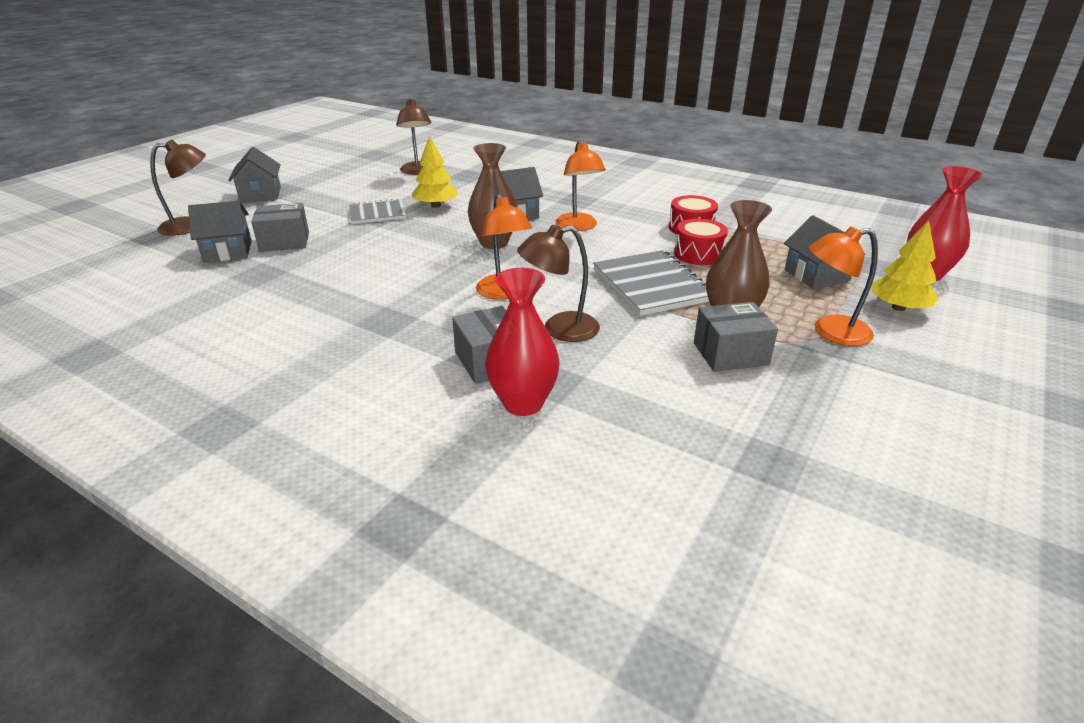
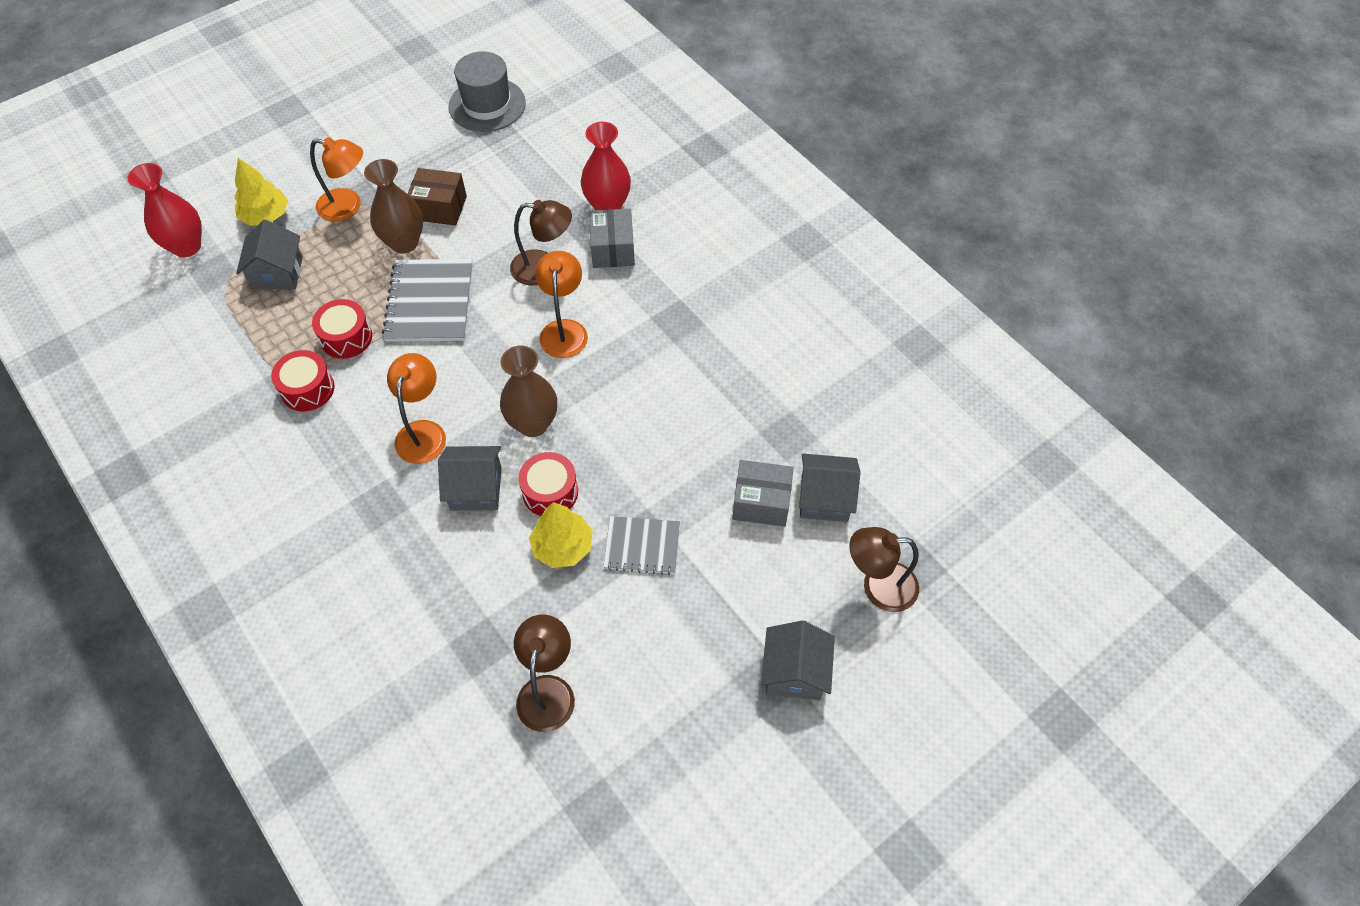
camera: 160 degrees left, 25 degrees up
grey box [694,302,778,372] -> brown box [408,168,467,226]
none -> grey hat [449,51,526,132]
none -> red drum [518,452,578,516]

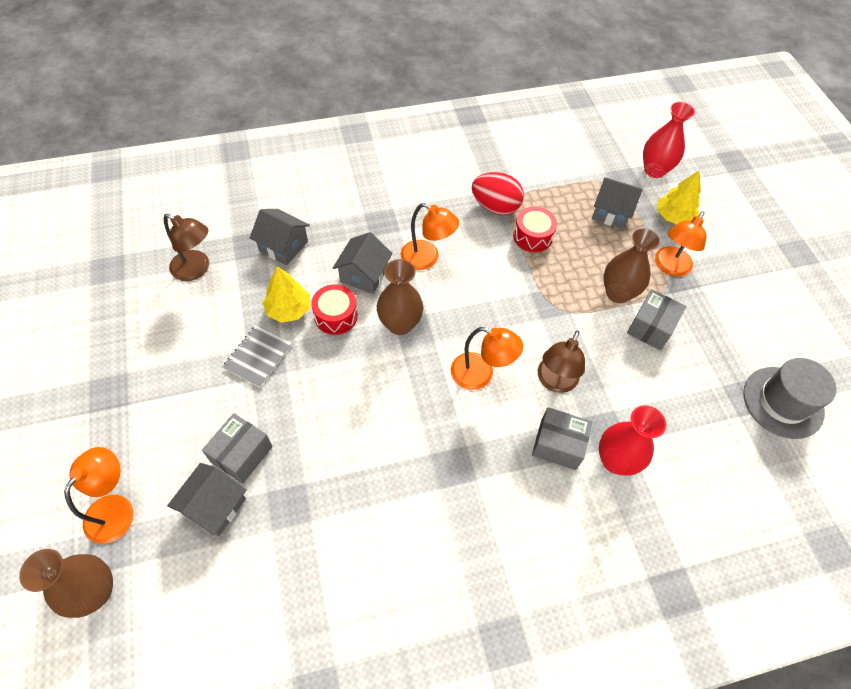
camera: 110 degrees right, 0 degrees up
red drum [271,350,335,411] -> red egg [472,172,524,215]
grey notebook [382,259,473,342] -> none
brown box [408,168,467,226] -> grey box [627,289,686,350]
grey house [761,621,835,700] -> grey house moved to [250,209,310,266]
brown lamp [849,527,919,612] -> orange lamp [64,447,134,544]
none -> brown vase [19,549,113,618]

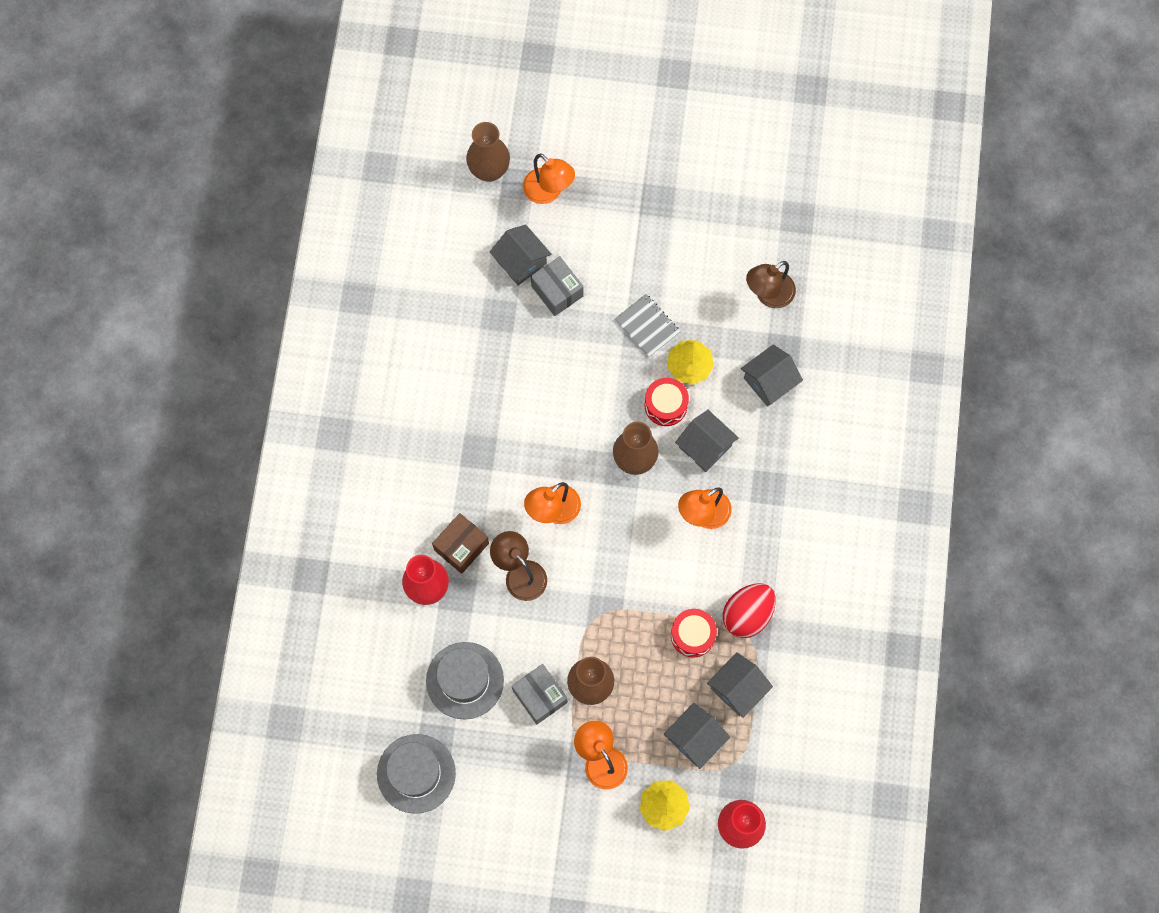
camera: 115 degrees right, 15 degrees up
grey box [532,407,592,470] -> brown box [432,513,489,574]
none -> grey hat [426,642,504,720]
none -> grey house [707,652,773,718]

